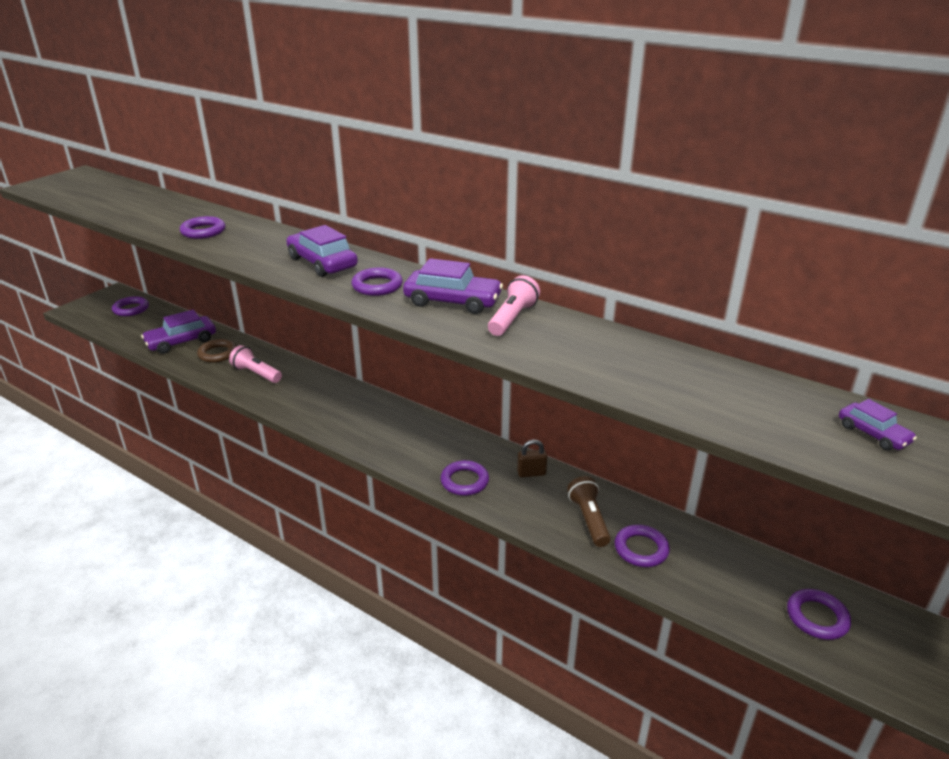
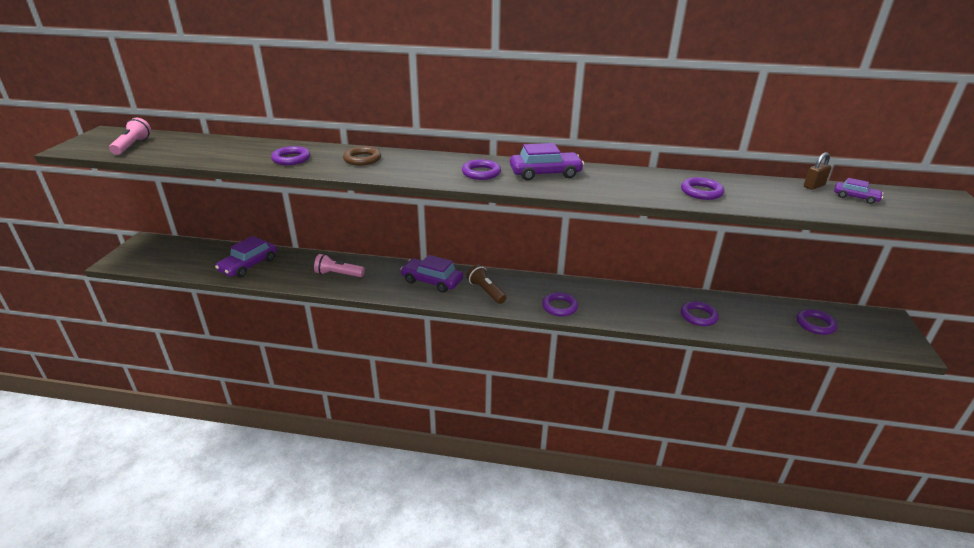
camera: 25 degrees left, 0 degrees up
purple ring [112,296,149,316] -> purple ring moved to [681,177,724,200]
brown ring [197,339,237,363] -> brown ring moved to [343,146,381,166]
purple car [286,225,358,277] -> purple car moved to [401,255,463,293]
pink flashlight [488,275,540,336] -> pink flashlight moved to [109,118,151,155]
brown padlock [517,440,547,477] -> brown padlock moved to [804,152,832,190]
brown flashlight [567,476,611,547] -> brown flashlight moved to [467,264,507,304]

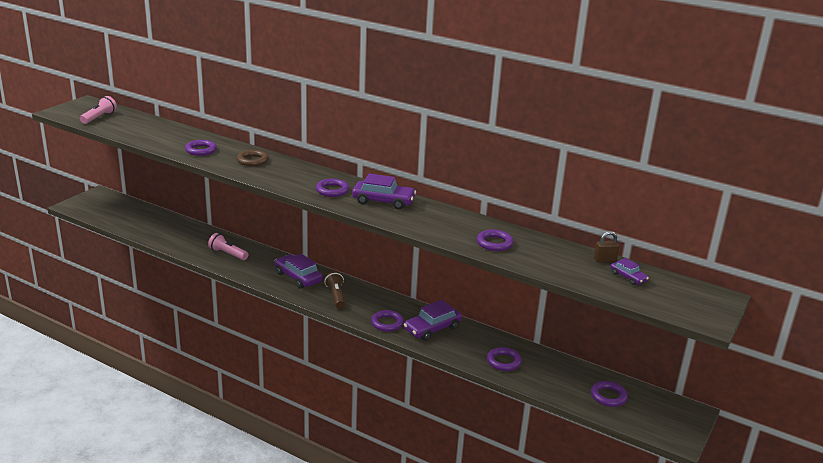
camera: 20 degrees right, 5 degrees down
purple car [215,236,277,278] -> purple car moved to [404,300,462,341]

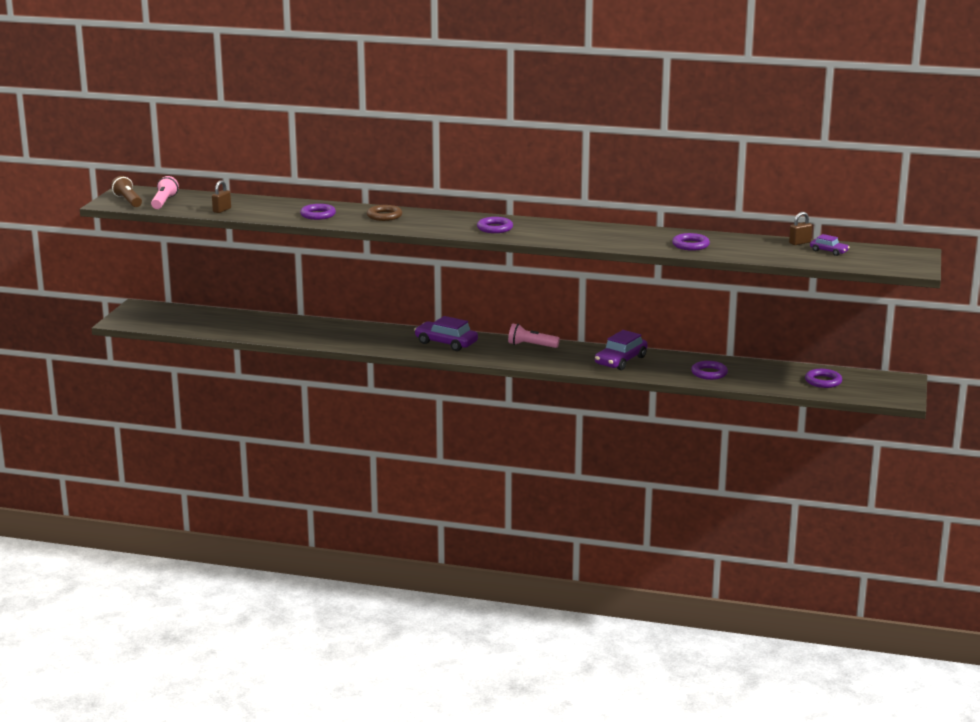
camera: 15 degrees left, 5 degrees down
pink flashlight [208,233,248,260] -> pink flashlight moved to [508,324,560,348]
brown flashlight [324,271,345,309] -> brown flashlight moved to [111,176,142,207]
purple car [352,173,416,209] -> none
purple ring [371,310,404,332] -> none
none -> brown padlock [212,180,231,213]

